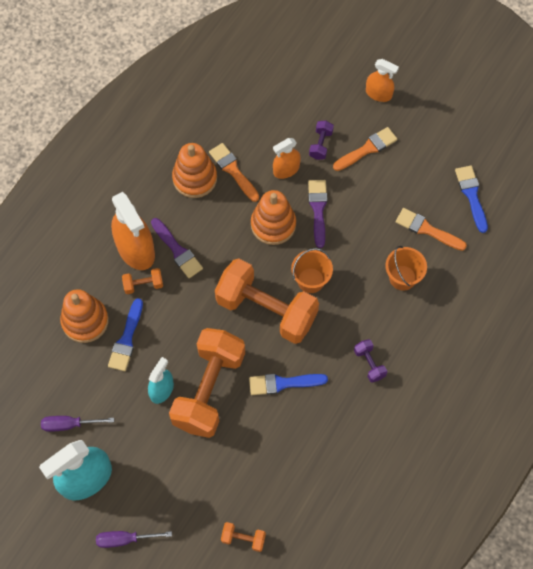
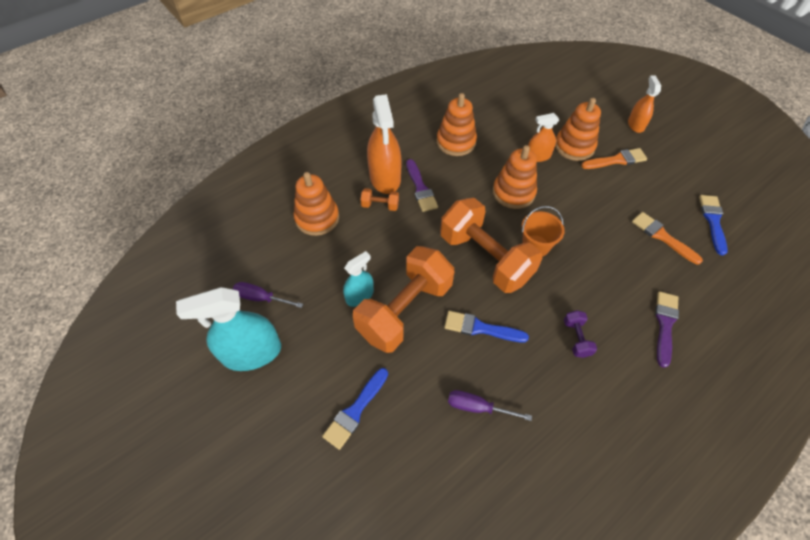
camera: 20 degrees right, 10 degrees down
purple screwdriver [96,531,172,548] -> purple screwdriver moved to [448,390,532,421]
blue brush [108,298,143,371] -> blue brush moved to [322,368,388,450]
orange brush [209,143,259,202] -> none
orange dumbbell [221,522,266,552] -> none
purple brush [308,180,328,248] -> purple brush moved to [655,291,679,368]
purple dumbbell [309,121,334,160] -> orange stacking toy [555,98,601,161]
orange spray bottle [366,59,399,102] -> orange spray bottle turned 135 degrees counterclockwise [628,76,661,133]
orange bucket [385,246,427,291] -> none

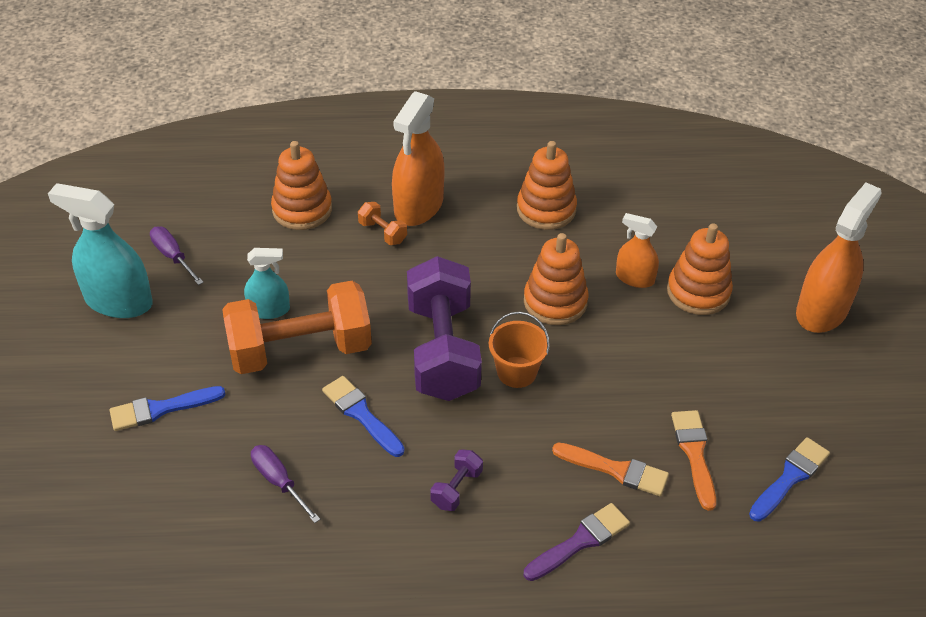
camera: 35 degrees right, 10 degrees down
purple brush [406,159,438,212] -> none
orange dumbbell [440,198,542,293] -> purple dumbbell [407,256,482,401]
orange brush [581,148,647,169] -> orange brush moved to [552,443,669,496]
orange spray bottle [628,76,661,133] -> orange spray bottle [796,182,882,333], size x1.76

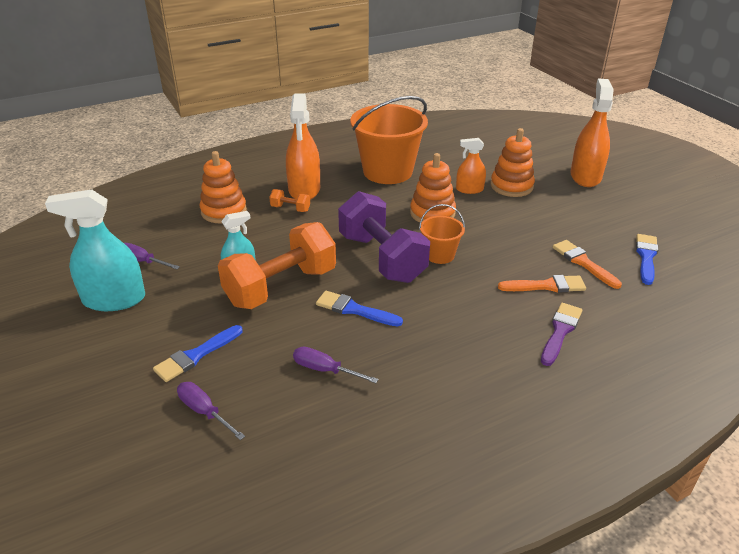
camera: 25 degrees left, 10 degrees down
purple dumbbell [430,449,483,511] -> none
orange stacking toy [517,141,577,230] -> orange bucket [350,96,428,184]
none -> purple screwdriver [177,382,245,440]

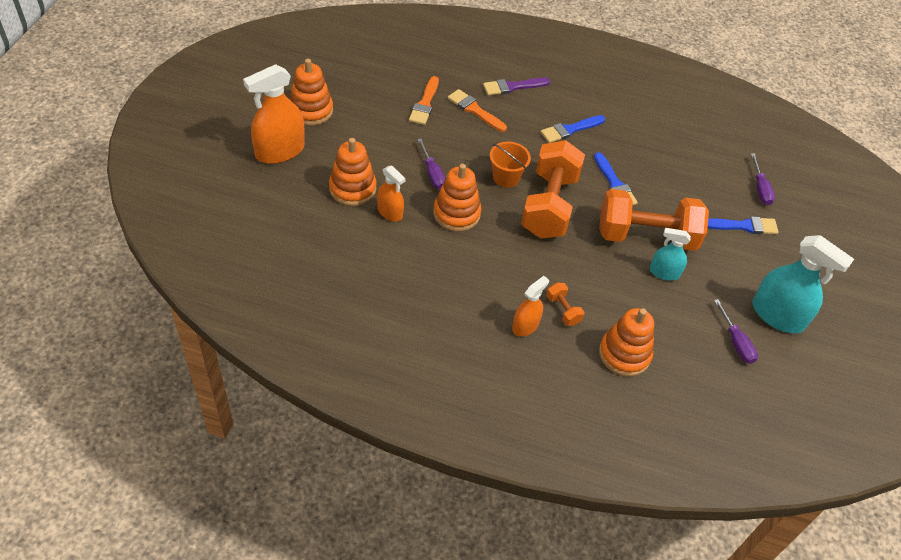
camera: 140 degrees left, 15 degrees up
orange spray bottle [286,93,320,200] -> orange spray bottle [512,276,549,337], size x0.57
purple screwdriver [293,347,379,383] -> purple screwdriver moved to [417,139,446,190]
purple dumbbell [338,191,430,283] -> orange dumbbell [521,140,585,239]
orange bucket [350,96,428,184] -> none
blue brush [636,234,658,285] -> blue brush moved to [541,115,605,143]
none -> orange stacking toy [289,59,333,126]

